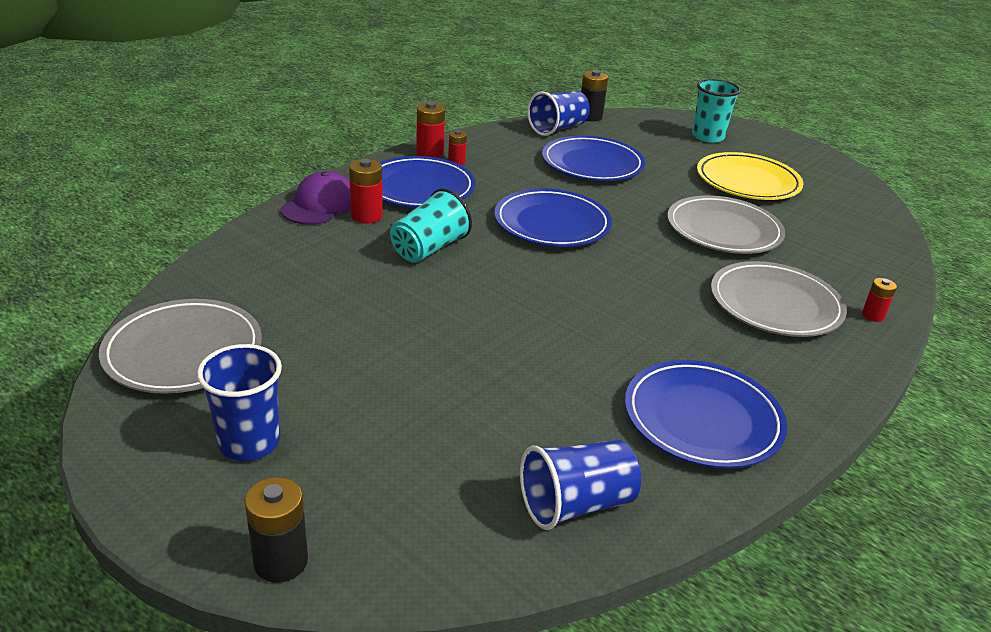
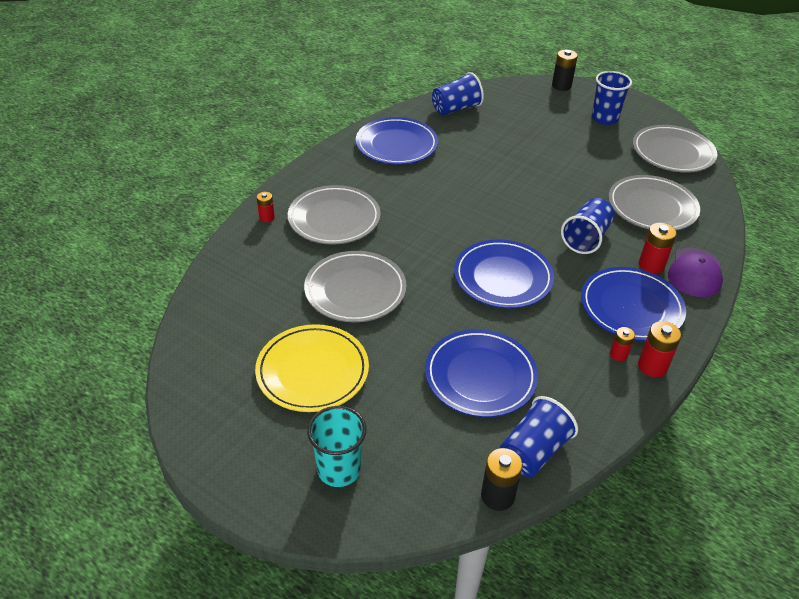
camera: 175 degrees right, 10 degrees up
turquoise cup [390,188,472,263] -> blue cup [561,198,615,254]
none -> grey plate [608,175,700,231]

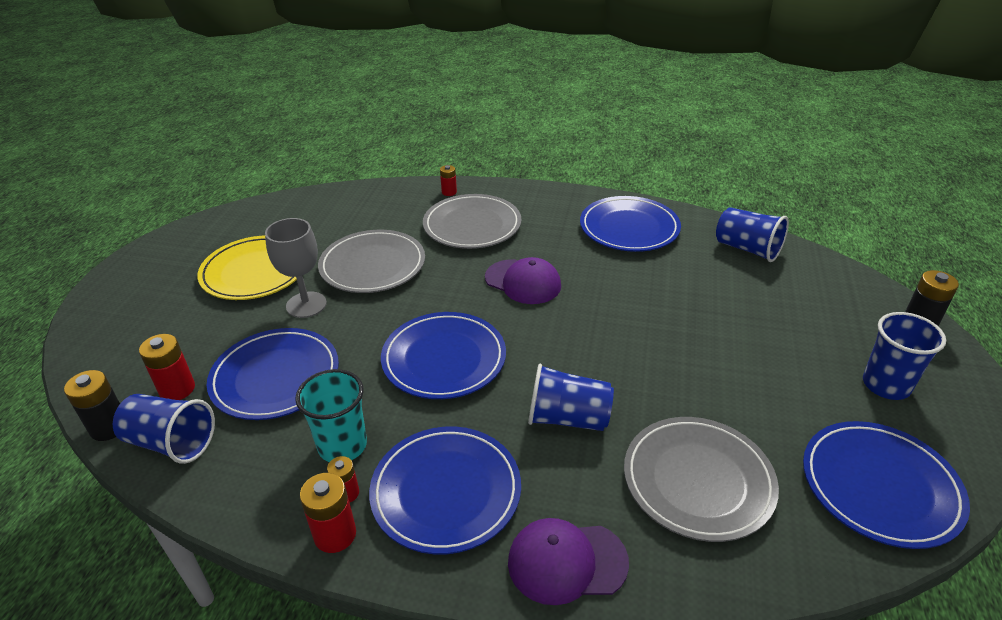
camera: 70 degrees right, 5 degrees down
turquoise cup [307,406,366,487] -> turquoise cup moved to [295,369,367,462]
grey plate [633,125,717,173] -> blue plate [803,421,970,549]
red battery [639,223,677,274] -> red battery moved to [139,334,195,400]
none -> grey goblet [265,218,327,318]
none -> purple cap [485,257,561,304]

